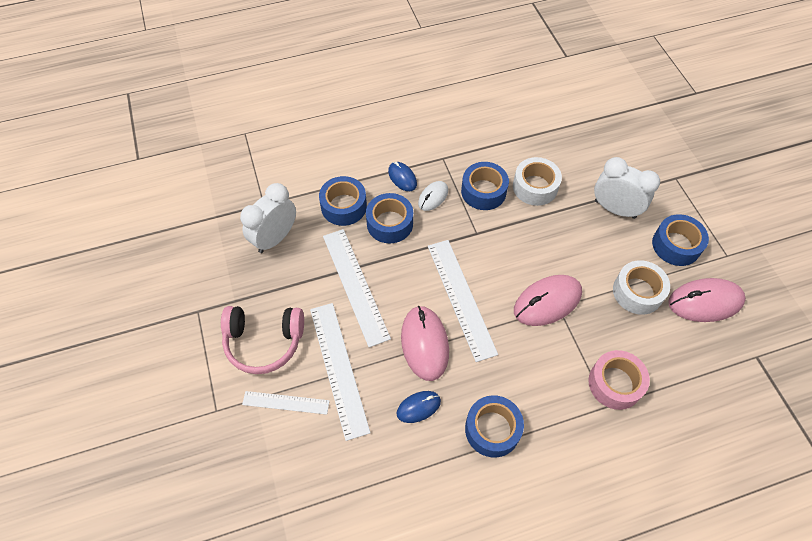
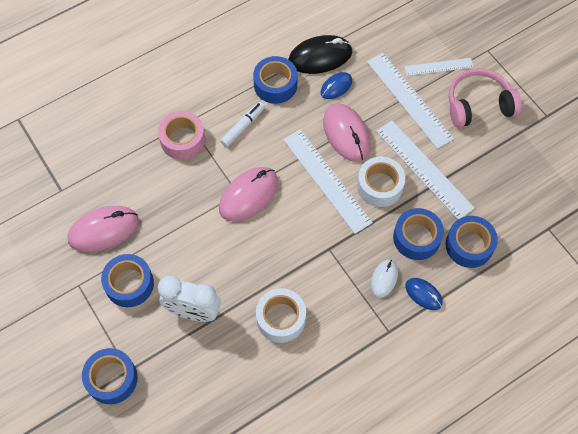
camera: 165 degrees right, 5 degrees up
white clock [240,183,296,253] -> none
blue tape [461,162,509,210] -> blue tape moved to [82,348,138,404]
white tape [613,260,670,315] -> white tape moved to [357,157,405,207]
none -> white marker [220,102,265,147]
none -> black mouse [288,35,352,74]

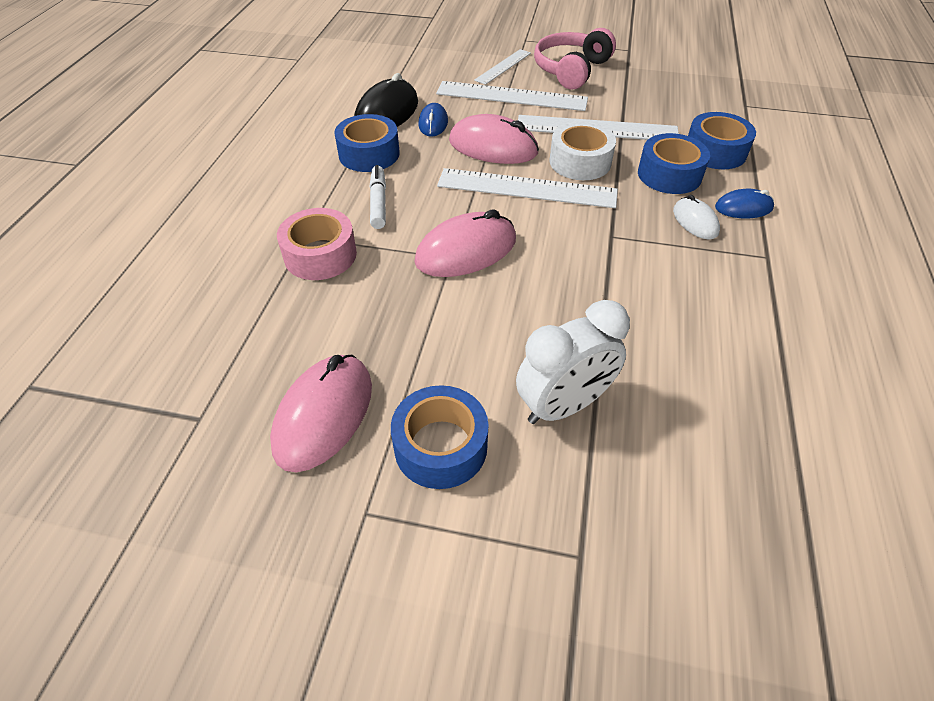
camera: 45 degrees left, 15 degrees down
blue tape [82,348,138,404] -> none
pink mouse [219,167,278,221] -> pink mouse turned 60 degrees clockwise [414,209,516,277]
white tape [256,288,306,343] -> none

